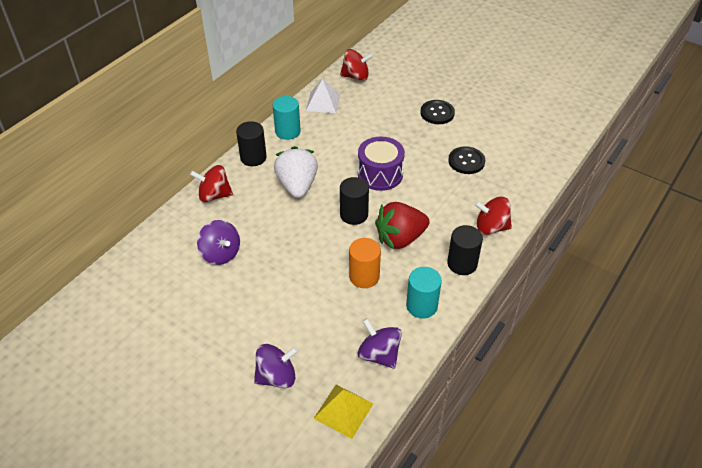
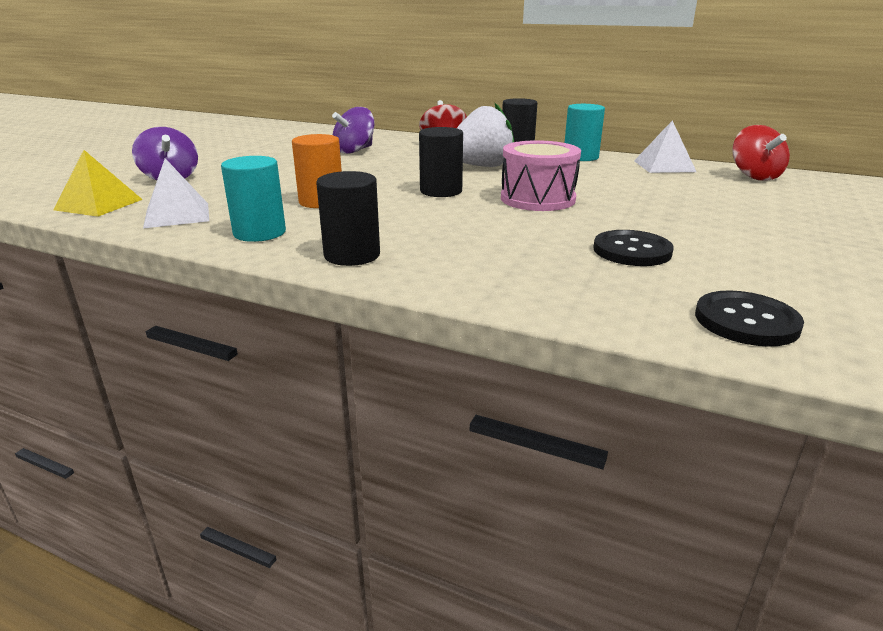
camera: 80 degrees right, 20 degrees down
purple drum [358,136,405,191] -> pink drum [501,140,581,211]
purple spinning top [358,318,402,369] -> white pyramid [143,158,209,228]
red strawberry [375,202,429,249] -> none
black button [421,100,455,124] -> black button moved to [695,290,804,347]
red spinning top [474,197,512,235] -> none

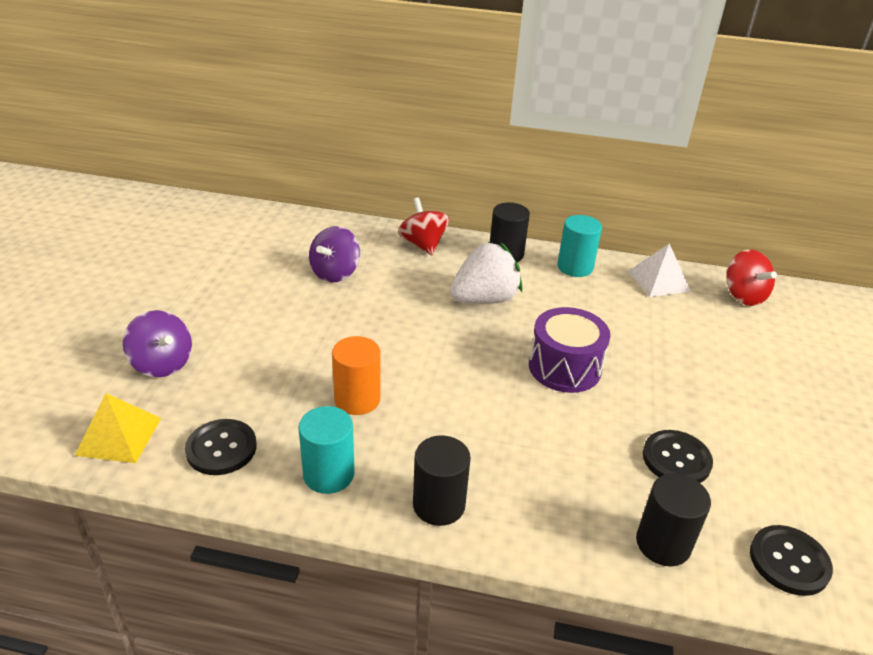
camera: 15 degrees left, 10 degrees up
white pyramid [143,158,209,228] -> black button [185,419,257,475]
black cylinder [419,127,463,197] -> black cylinder moved to [636,473,711,566]
pink drum [501,140,581,211] -> purple drum [529,307,611,393]

